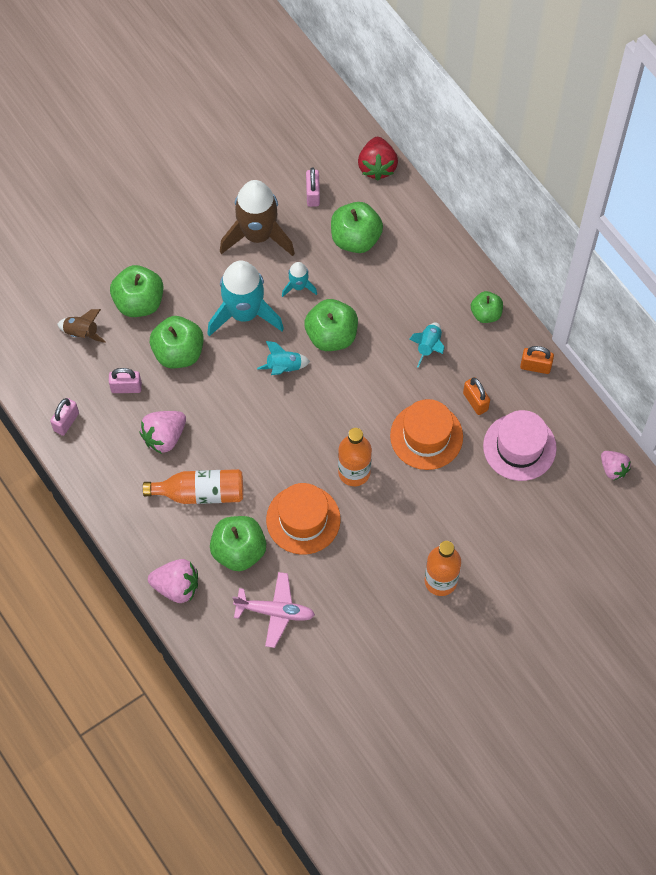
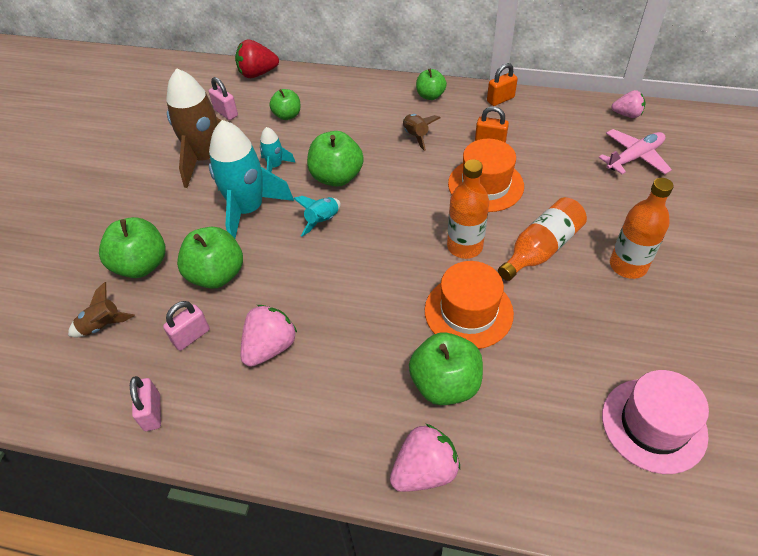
camera: 40 degrees left, 15 degrees down
pink strawberry [139,411,186,454] -> pink strawberry turned 150 degrees counterclockwise [241,305,297,367]
orange bottle [143,469,243,504] -> orange bottle moved to [498,197,587,281]
pink plane [233,572,315,648] -> pink plane moved to [599,129,672,174]
green apple [331,202,383,253] -> green apple [269,89,301,120], size x0.61
red strawberry [358,137,398,181] -> red strawberry turned 120 degrees clockwise [235,39,279,78]
turquoise rocket [409,323,445,368] -> brown rocket [403,114,440,151]
pink hat [483,410,557,481] -> pink hat moved to [602,370,709,474]

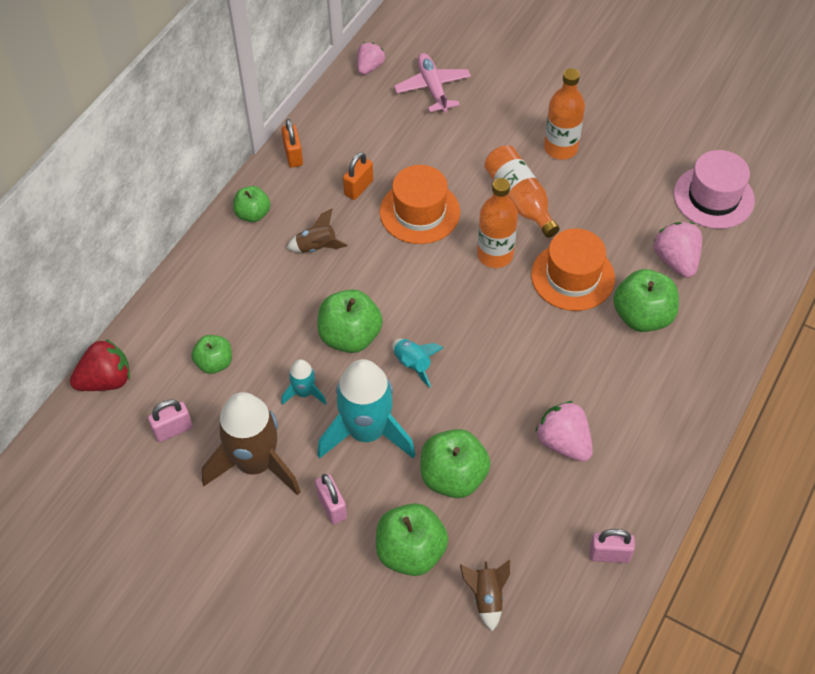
camera: 75 degrees left, 5 degrees up
pink padlock [163,301,210,351] -> pink padlock moved to [315,474,347,524]
red strawberry [235,39,279,78] -> red strawberry turned 120 degrees counterclockwise [70,339,130,391]
pink strawberry [390,423,460,492] -> pink strawberry moved to [654,222,702,278]

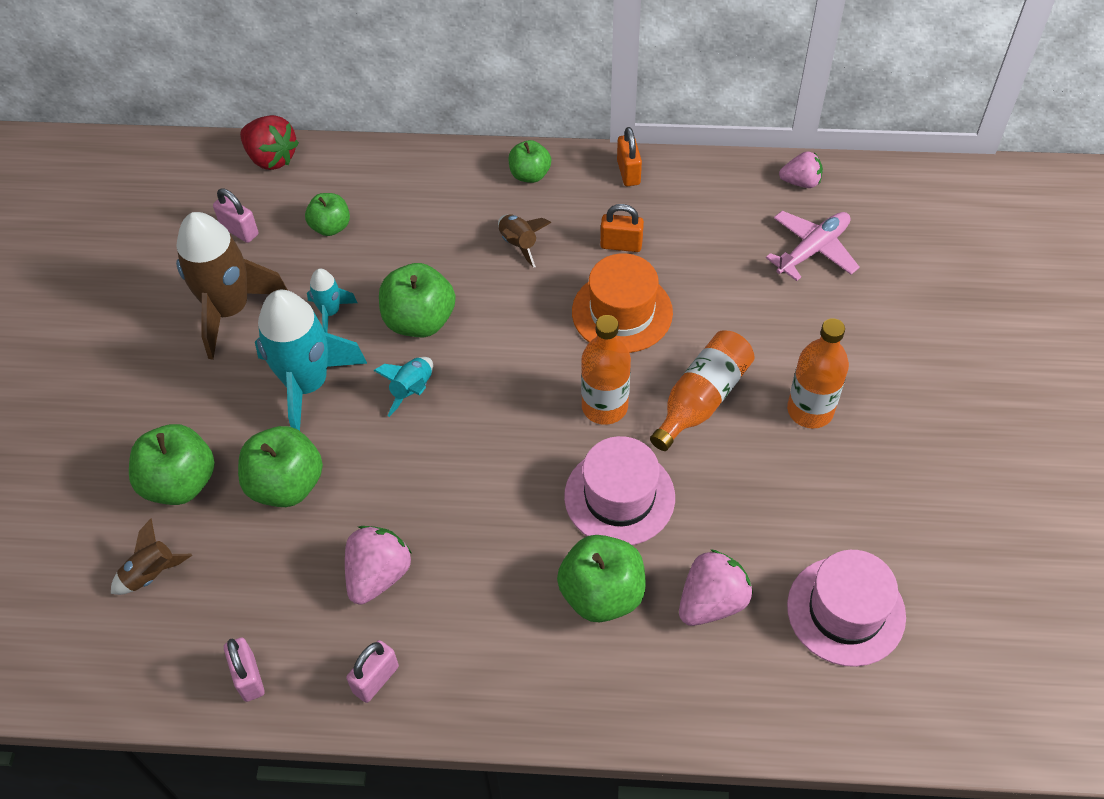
camera: 65 degrees right, 0 degrees up
orange padlock [282,119,303,168] -> orange padlock turned 60 degrees counterclockwise [617,127,642,186]
pink padlock [315,474,347,524] -> pink padlock moved to [346,640,399,703]
orange hat [531,228,615,311] -> pink hat [564,436,675,545]

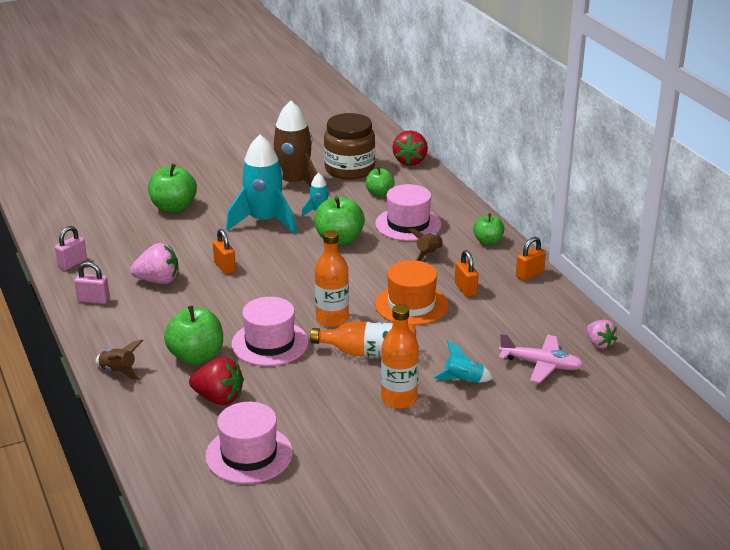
camera: 60 degrees right, 25 degrees down
brown rocket [111,519,192,595] -> brown rocket moved to [95,340,143,380]
pink padlock [213,188,259,243] -> brown jar [324,113,375,180]
green apple [238,426,323,507] -> none
turquoise rocket [373,357,433,417] -> turquoise rocket moved to [433,340,493,383]
pink strawberry [679,549,753,626] -> red strawberry [189,357,244,405]
none -> orange padlock [213,229,236,274]
none -> pink hat [375,184,441,241]

